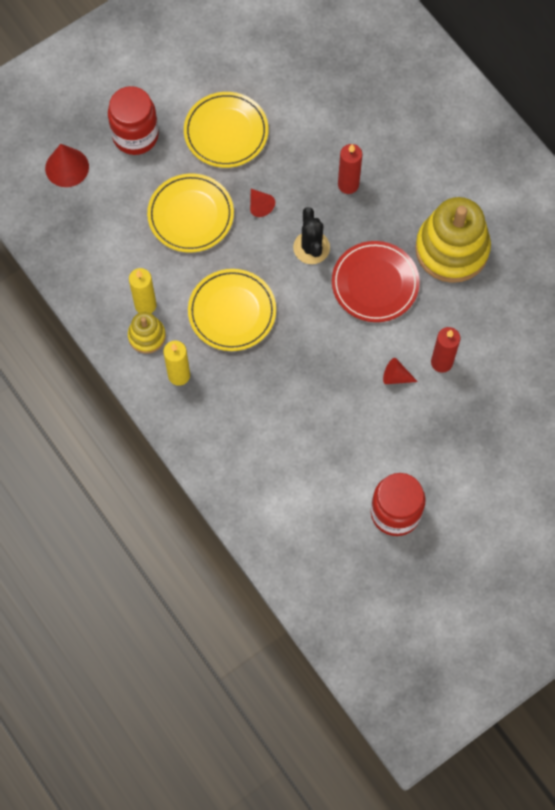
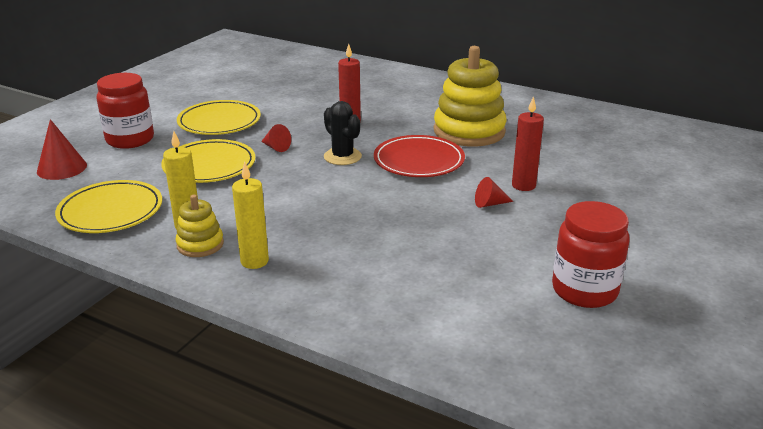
camera: 25 degrees left, 40 degrees down
yellow plate [188,269,276,351] -> yellow plate moved to [55,180,162,233]

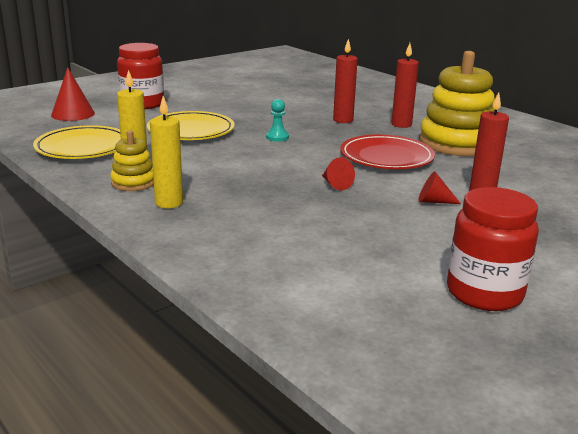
camera: 20 degrees right, 5 degrees down
yellow plate [177,100,261,135] -> none
red cone [261,124,291,152] -> red cone moved to [322,157,355,190]
black cactus [324,101,362,165] -> none
none -> turquoise pawn [266,99,289,142]
none -> red candle [391,43,419,128]

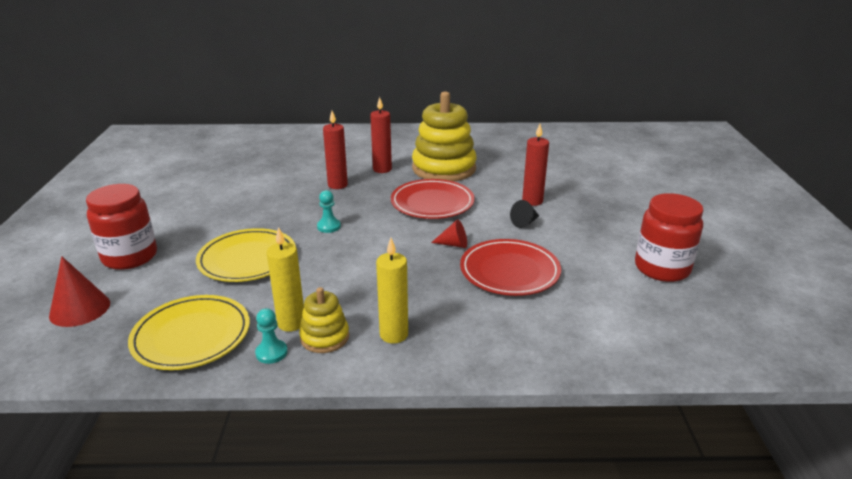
camera: 50 degrees left, 5 degrees up
red cone [418,171,461,204] -> black cone [510,200,539,228]
none -> turquoise pawn [255,308,288,364]
none -> red plate [460,239,561,296]

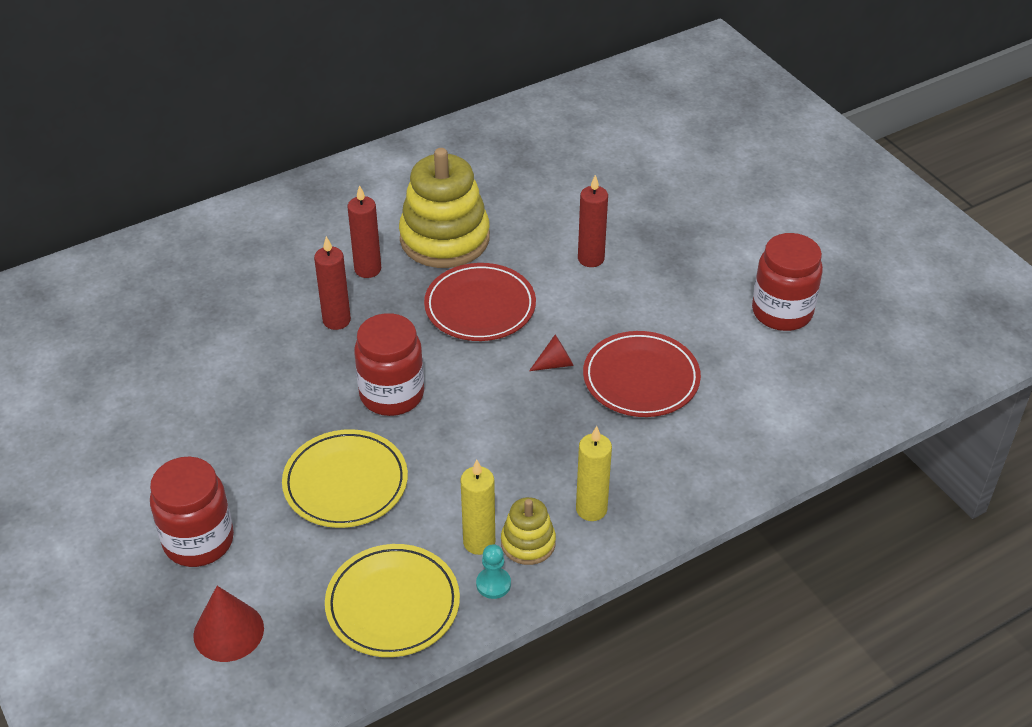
camera: 30 degrees left, 15 degrees up
turquoise pawn [317,190,341,233] -> red jar [354,313,424,416]
black cone [510,200,539,228] -> none

